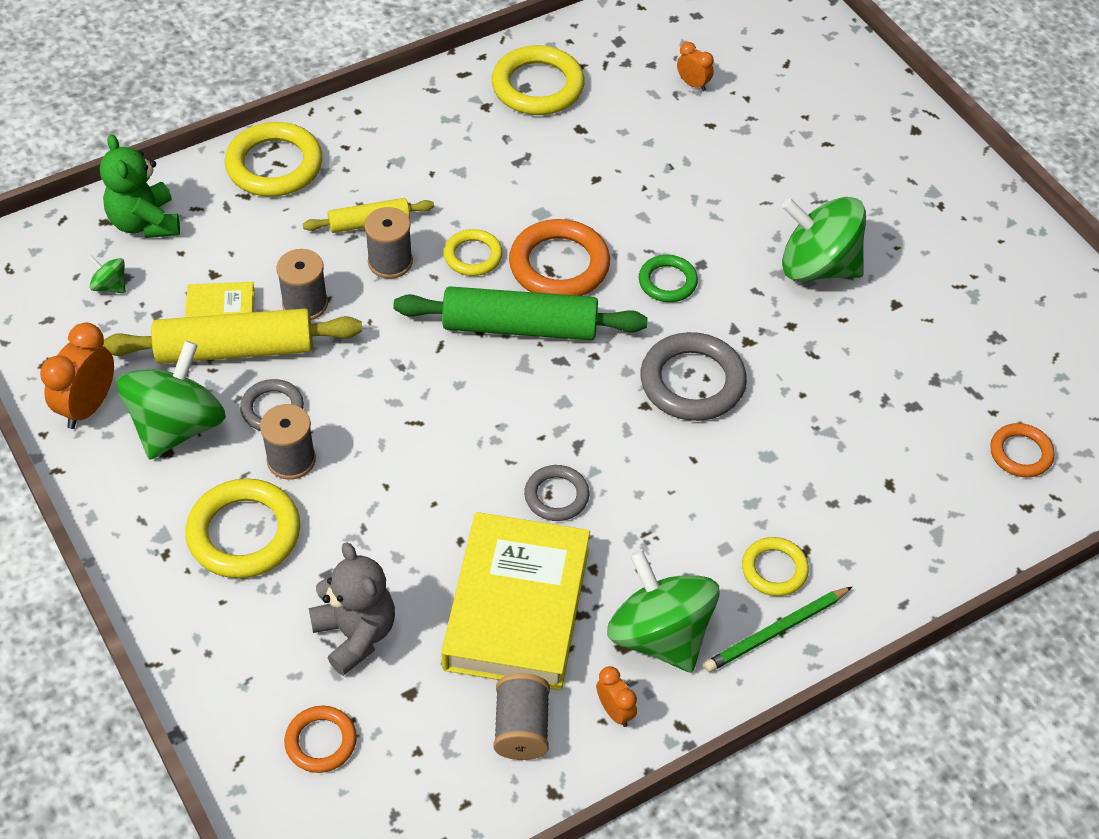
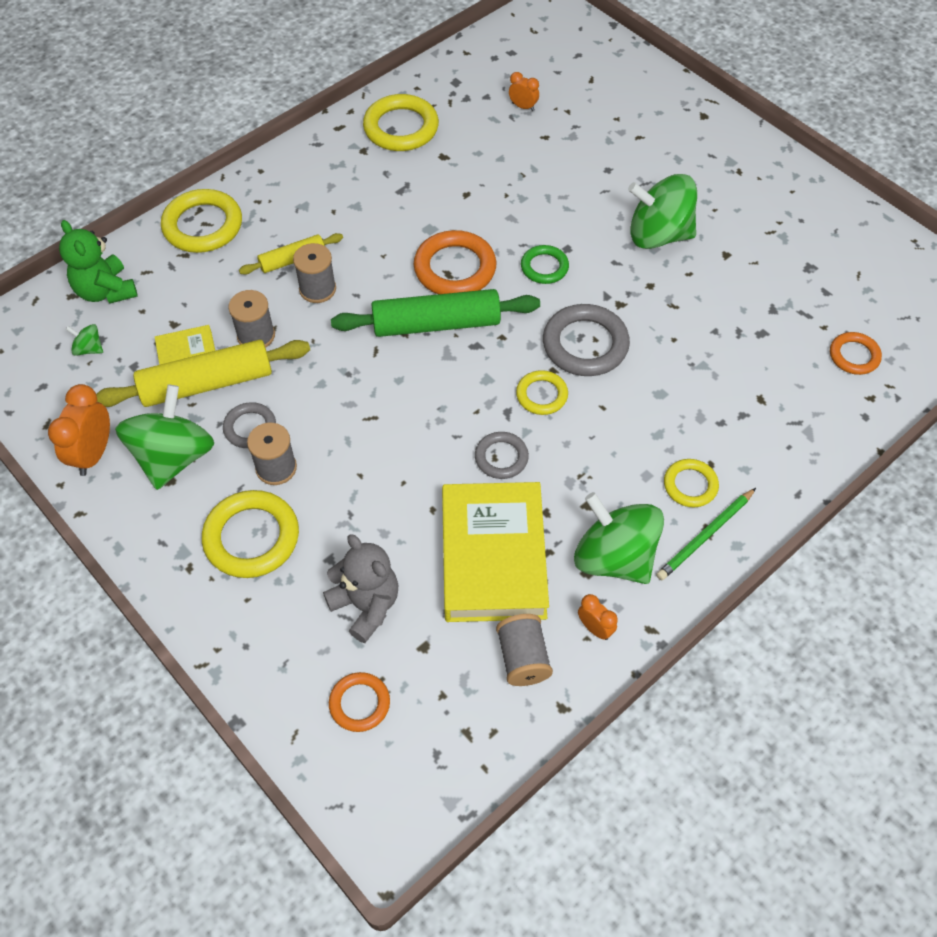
camera: 10 degrees left, 5 degrees up
yellow ring [444,229,503,276] -> yellow ring moved to [516,370,568,415]

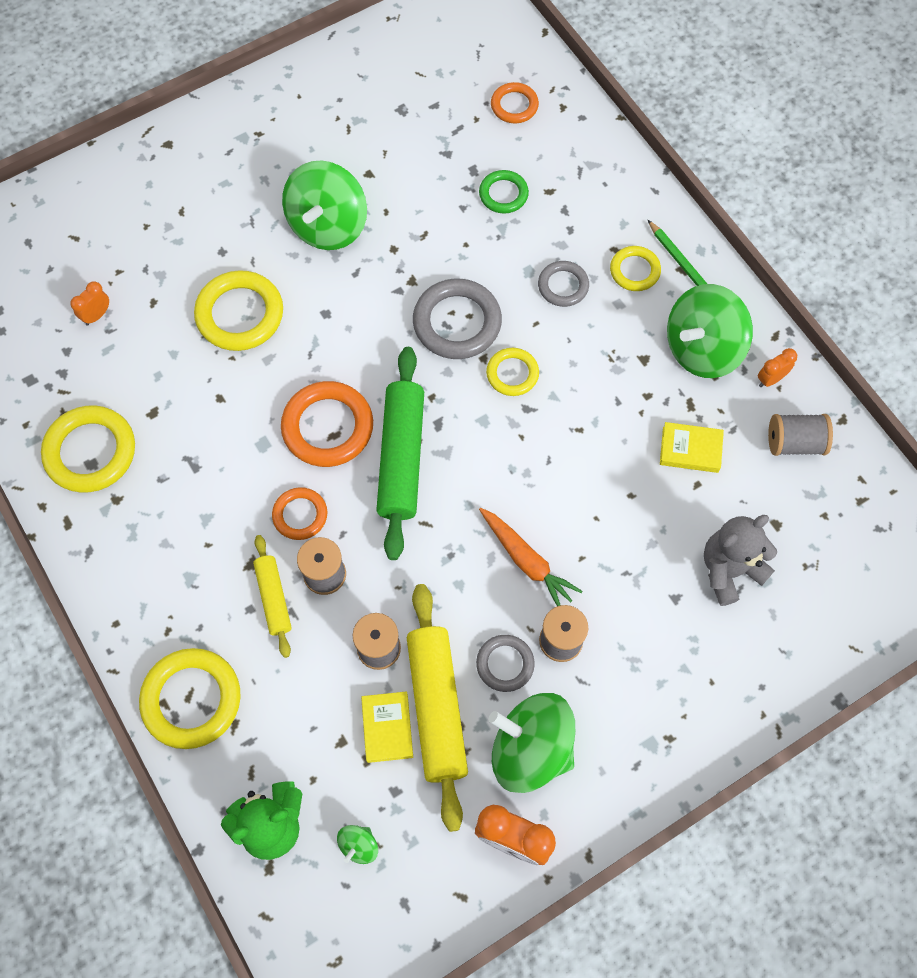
camera: 80 degrees left, 10 degrees up
yellow ring [202,490,299,578] -> yellow ring moved to [194,270,283,351]
orange ring [329,672,390,732] -> orange ring moved to [272,487,328,540]
yellow book [442,482,549,622] -> yellow book [660,422,724,473], size x0.45
grey ring [475,432,529,479] -> grey ring moved to [538,261,589,307]
green ring [521,245,569,284] -> green ring moved to [479,170,529,214]
none -> orange carrot [479,508,582,606]

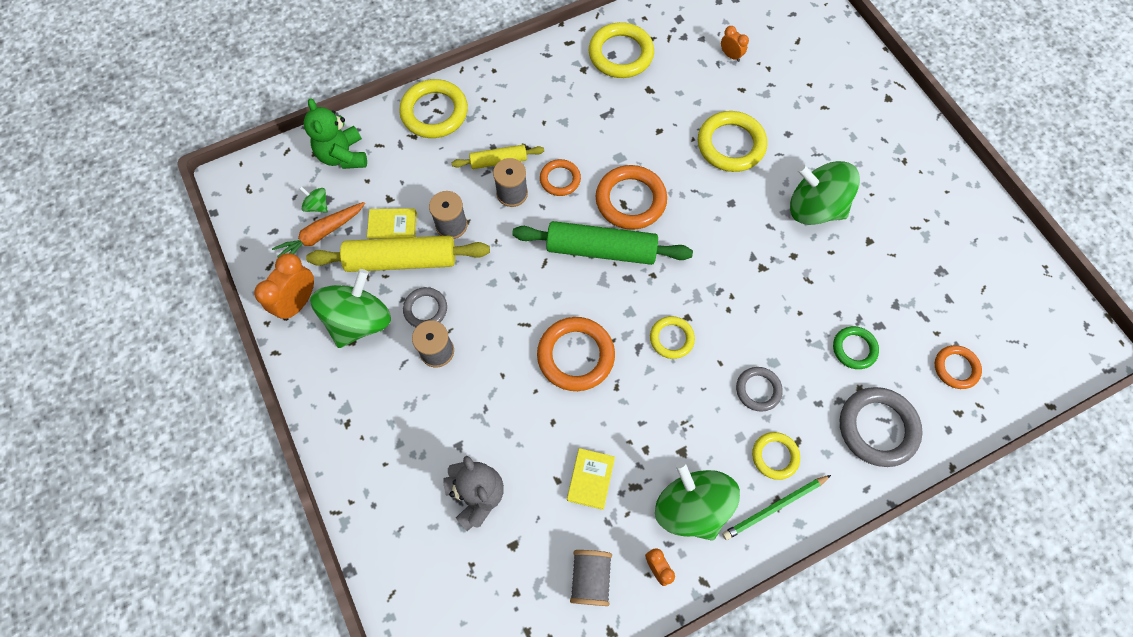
camera: 95 degrees right, 0 degrees up
grey ring [413,279,502,359] -> grey ring moved to [840,387,923,467]
orange carrot [479,508,582,606] -> orange carrot moved to [272,202,365,257]
none -> orange ring [537,317,615,391]

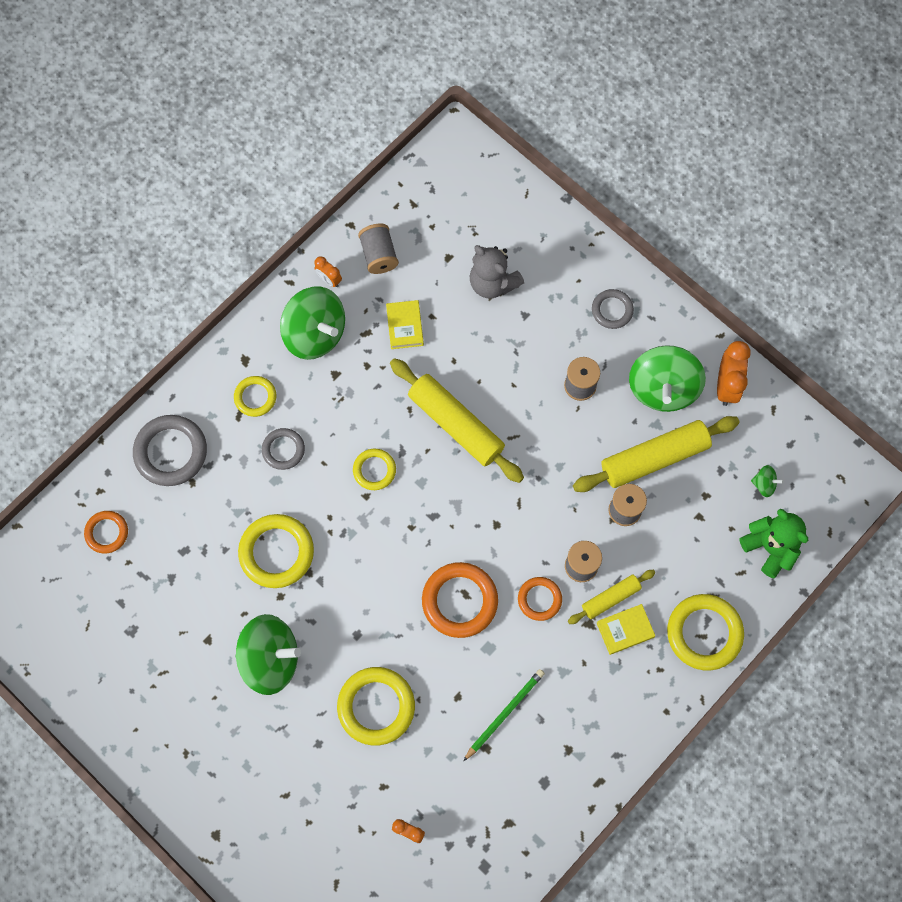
camera: 160 degrees right, 5 degrees up
orange carrot [272,202,365,257] -> none
yellow book [367,208,417,239] -> yellow book moved to [597,604,655,655]
grey ring [403,287,447,327] -> grey ring moved to [592,289,634,329]
green rolling pin [512,221,693,265] -> none
orange ring [537,317,615,391] -> yellow rolling pin [390,358,524,483]
yellow ring [589,22,654,78] -> yellow ring moved to [238,514,314,588]
green pencil [722,475,831,540] -> green pencil moved to [463,669,545,761]
green ring [833,326,879,369] -> none

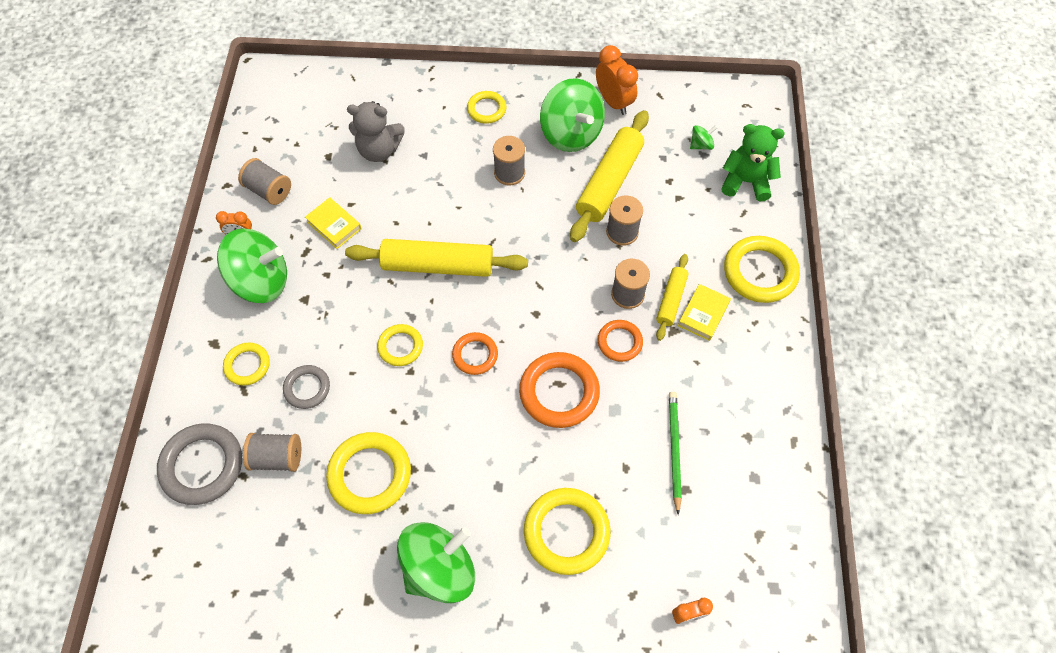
camera: 40 degrees left, 10 degrees down
orange ring [84,511,128,554] -> orange ring moved to [452,332,498,375]
grey ring [592,289,634,329] -> yellow ring [467,91,506,124]
none -> grey spool [243,433,301,472]

